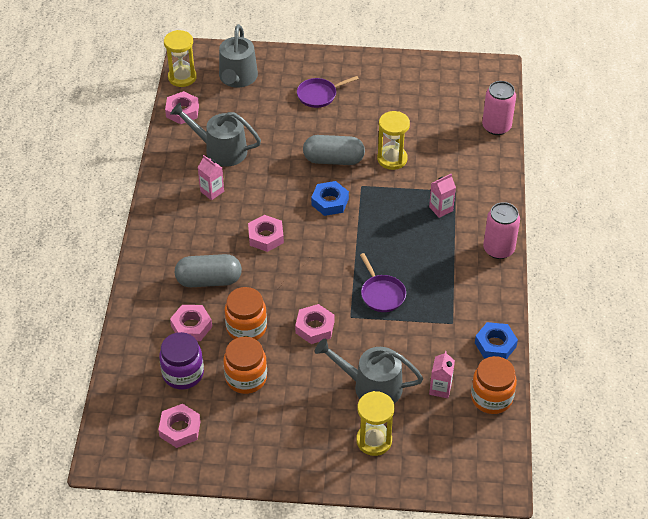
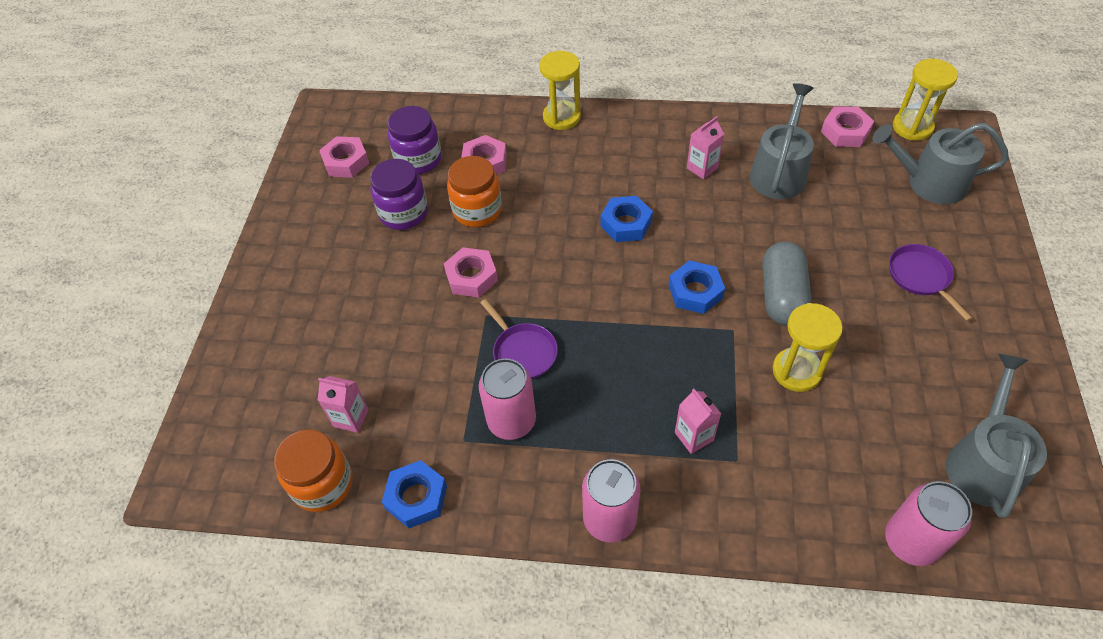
camera: 95 degrees right, 5 degrees up
grey capsule [174,254,242,287] -> none
orange jar [223,337,267,394] -> purple jar [370,159,428,230]
pink nut [248,215,284,252] -> blue nut [600,196,653,242]
grey watering can [315,339,423,404] -> grey watering can moved to [946,354,1047,518]
yellow hourglass [356,391,394,456] -> yellow hourglass moved to [539,51,581,130]
purple pan [360,253,406,312] -> purple pan turned 105 degrees counterclockwise [480,299,558,379]
none -> pink can [479,358,536,440]

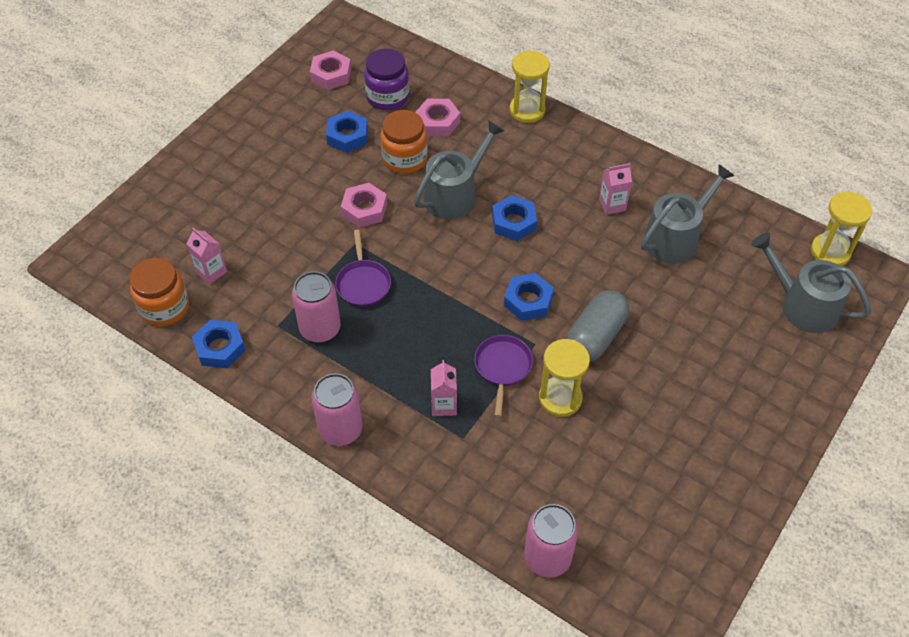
camera: 25 degrees right, 0 degrees up
purple jar [370,159,428,230] -> blue nut [326,111,368,153]
pink nut [821,107,874,147] -> none
purple pan [889,244,973,321] -> purple pan moved to [474,335,533,417]
grey watering can [946,354,1047,518] -> grey watering can moved to [414,120,504,220]

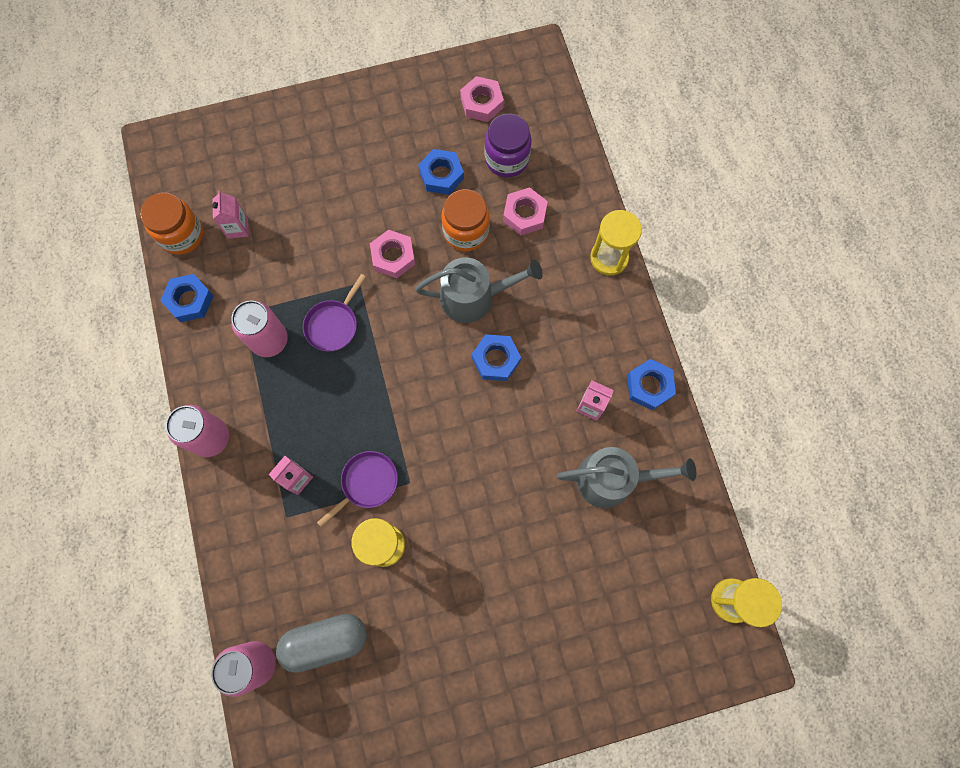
camera: 40 degrees right, 20 degrees up
blue nut [504,273,554,321] -> blue nut moved to [627,359,676,410]
grey capsule [566,290,629,362] -> grey capsule moved to [276,614,367,673]
grey watering can [751,233,871,333] -> none

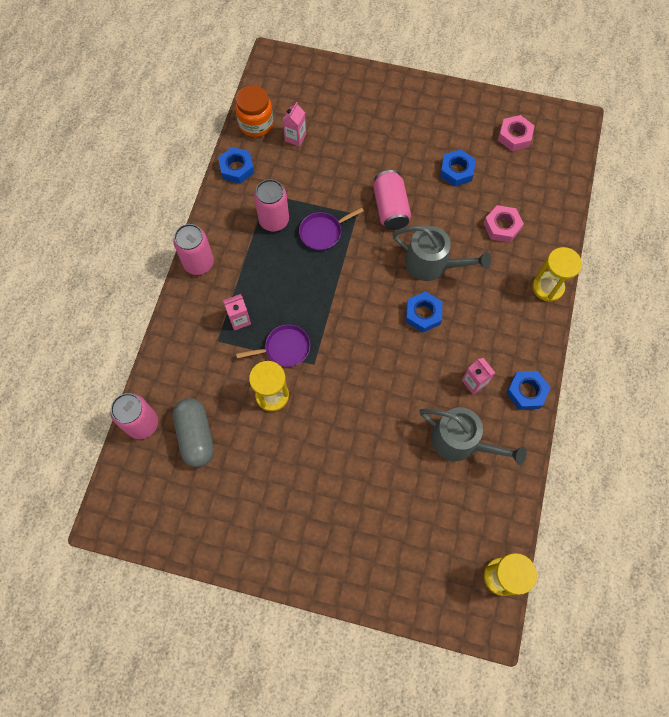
camera: 30 degrees right, 5 degrees down
grey capsule [276,614,367,673] -> grey capsule turned 60 degrees clockwise [173,398,214,467]
pink nut [370,230,415,278] -> pink can [373,170,411,230]
orange jar [441,189,490,251] -> none
purple jar [485,113,532,178] -> none

